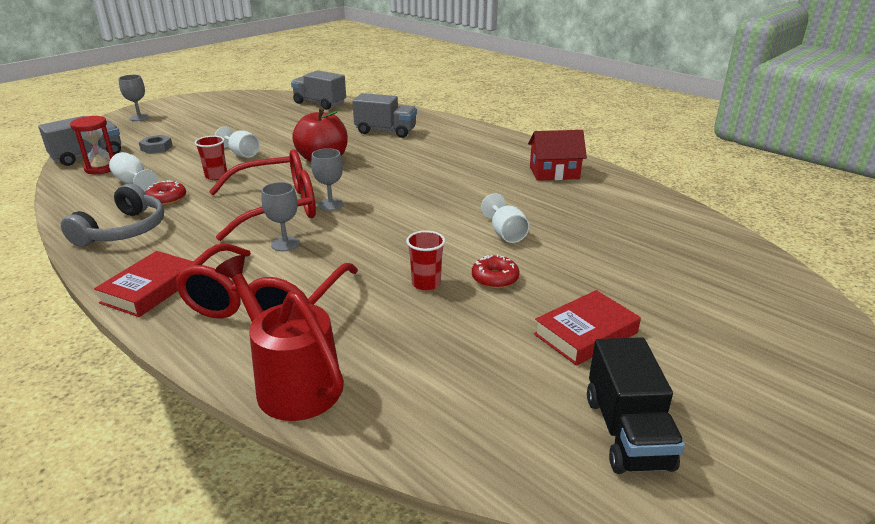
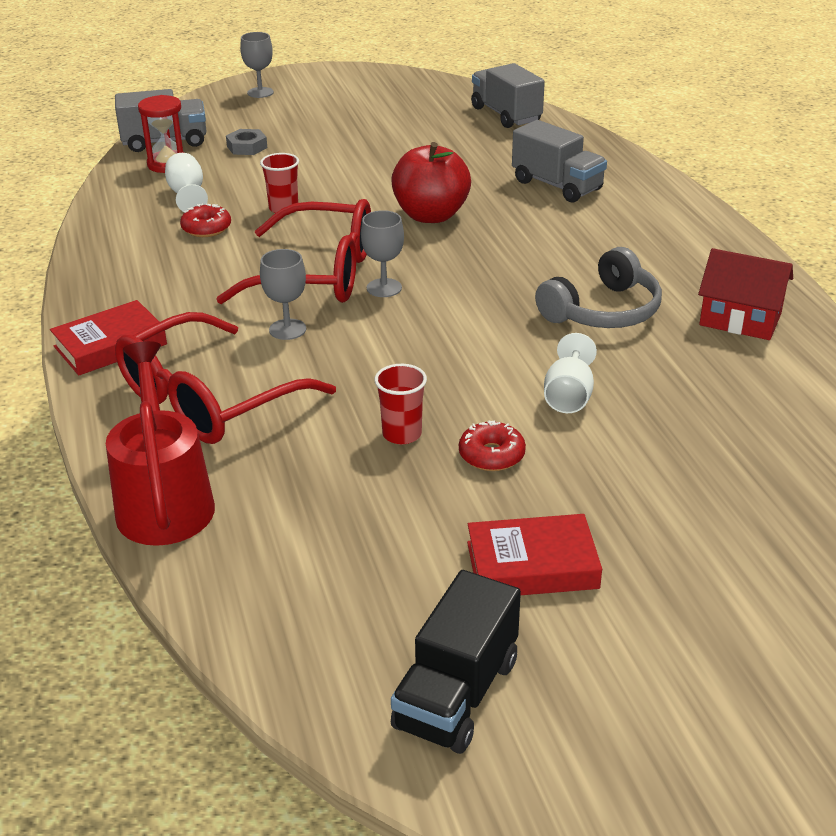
camera: 30 degrees right, 5 degrees up
grey headphones [61,183,164,247] -> grey headphones moved to [535,247,662,328]
white goblet [215,126,260,158] -> none

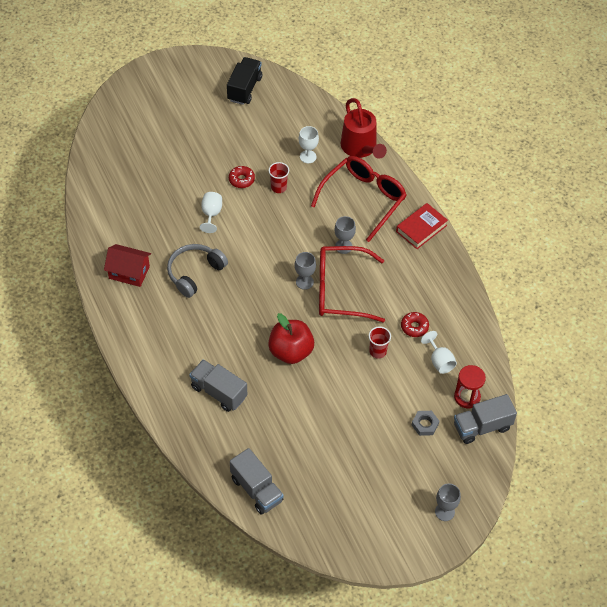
camera: 170 degrees right, 20 degrees up
red book [467,514,602,595] -> none
none -> white goblet [299,126,319,163]

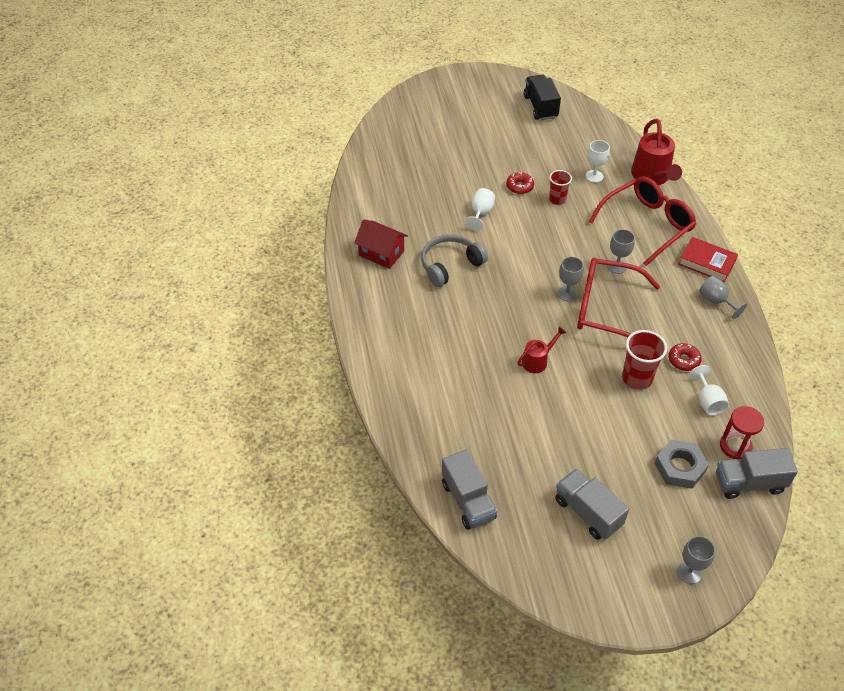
camera: 15 degrees right, 5 degrees down
grey truck [189,359,247,412] -> grey truck moved to [555,469,629,540]
black truck [227,57,262,105] -> black truck turned 45 degrees counterclockwise [524,74,561,120]
red apple [268,313,314,364] -> red watering can [518,327,566,373]
red cup [369,326,391,359] -> red cup [622,330,667,390], size x1.54
red book [396,203,448,249] -> red book turned 60 degrees clockwise [679,237,738,282]
grey nut [412,411,439,436] -> grey nut [655,440,709,489], size x1.56
none -> grey goblet [699,276,747,319]

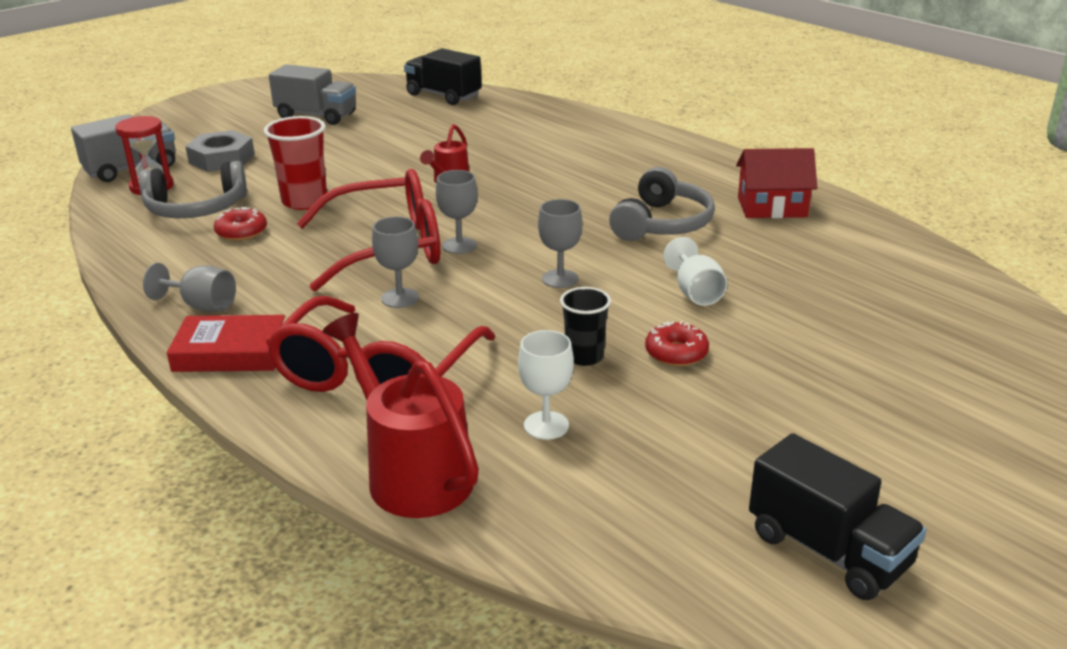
camera: 150 degrees right, 20 degrees down
grey truck [442,449,497,530] -> black truck [404,48,482,105]
red cup [549,170,572,205] -> black cup [560,287,611,366]
grey goblet [677,536,715,584] -> grey goblet moved to [538,199,583,288]
white goblet [689,365,729,415] -> grey headphones [139,161,247,218]

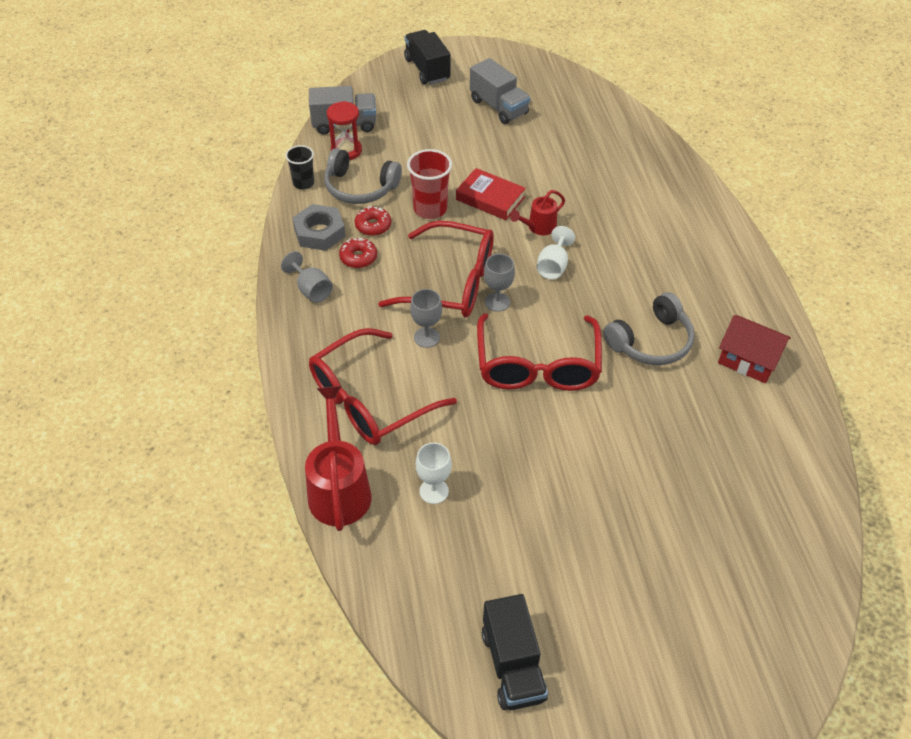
camera: 30 degrees right, 20 degrees up
red book [167,315,285,372] -> red book moved to [456,168,526,220]
grey nut [185,130,255,172] -> grey nut moved to [292,204,345,251]
black truck [404,48,482,105] -> black truck moved to [404,30,451,85]
grey goblet [538,199,583,288] -> red glasses [477,313,602,391]
black cup [560,287,611,366] -> black cup moved to [285,145,314,190]
red donut [645,321,709,366] -> red donut moved to [339,238,377,268]
white goblet [663,237,727,306] -> white goblet moved to [536,226,575,280]

